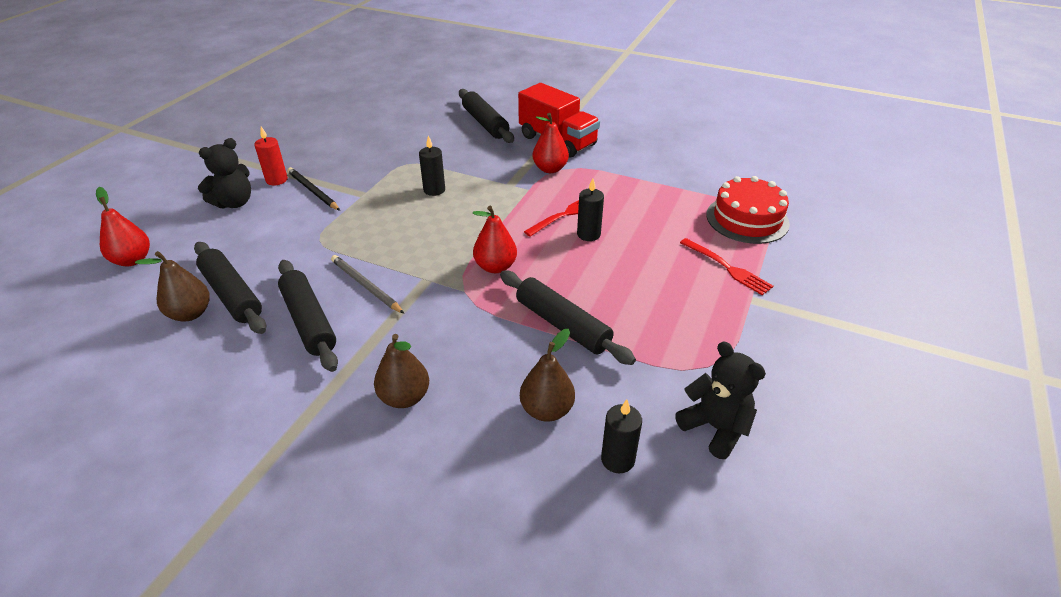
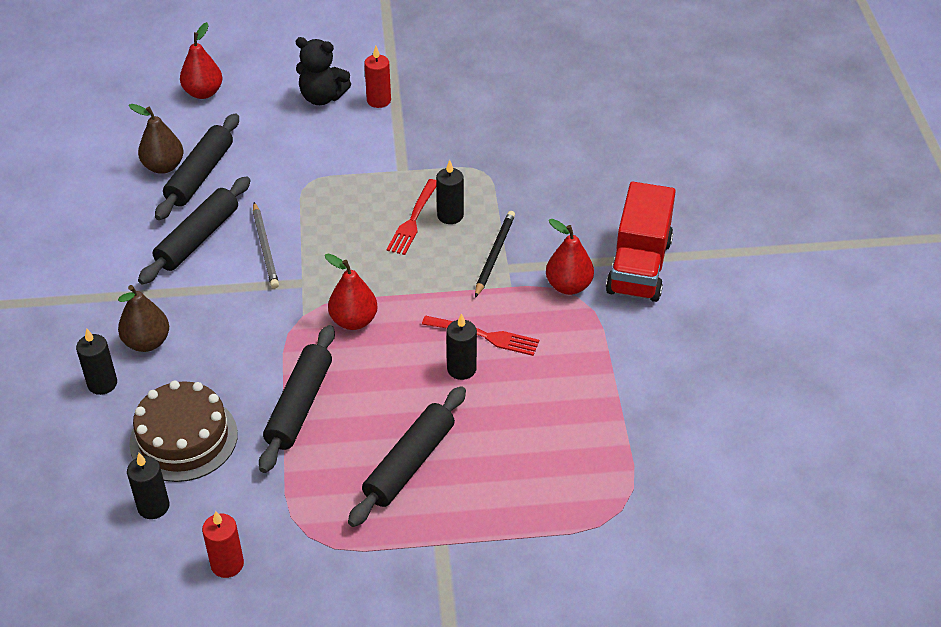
camera: 60 degrees right, 5 degrees up
black pencil [287,167,340,211] -> black pencil moved to [475,211,515,298]
grey pencil [331,255,404,313] -> grey pencil turned 150 degrees clockwise [253,202,279,288]
black rolling pin [459,89,514,143] -> black rolling pin moved to [348,386,466,527]
brown pear [520,329,575,422] -> brown cake [129,381,238,482]
black teddy bear [675,341,766,459] -> red candle [202,511,244,578]
red fork [680,238,774,295] -> red fork moved to [386,179,437,255]
red cake [706,176,790,244] -> none
none -> black candle [76,328,117,395]

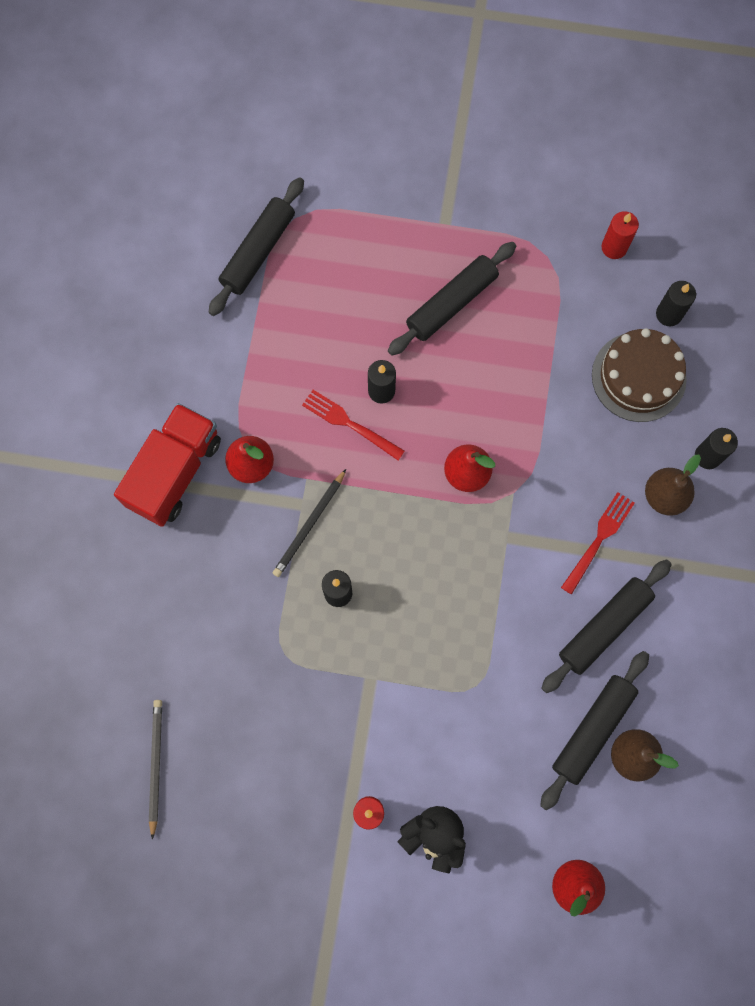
camera: 165 degrees left, 30 degrees up
grey pencil [253,202,279,288] -> grey pencil moved to [149,700,162,840]
black rolling pin [259,325,335,473] -> black rolling pin moved to [209,177,304,316]
red fork [386,179,437,255] -> red fork moved to [561,492,635,595]

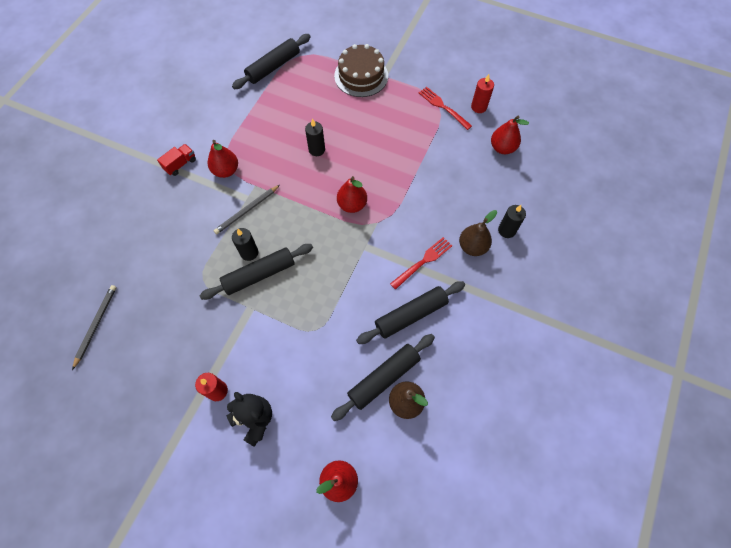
camera: 15 degrees right, 10 degrees down
red truck [114,403,221,527] -> red truck [157,144,196,176], size x0.47
black pencil [273,469,346,577] -> grey pencil [214,185,280,234]
red fork [302,390,404,460] -> red fork moved to [419,87,472,130]
black rolling pin [388,242,516,356] -> black rolling pin moved to [200,244,313,300]
brown cake [592,328,687,422] -> brown cake moved to [334,44,388,97]
black candle [656,281,696,326] -> red pear [491,116,529,154]

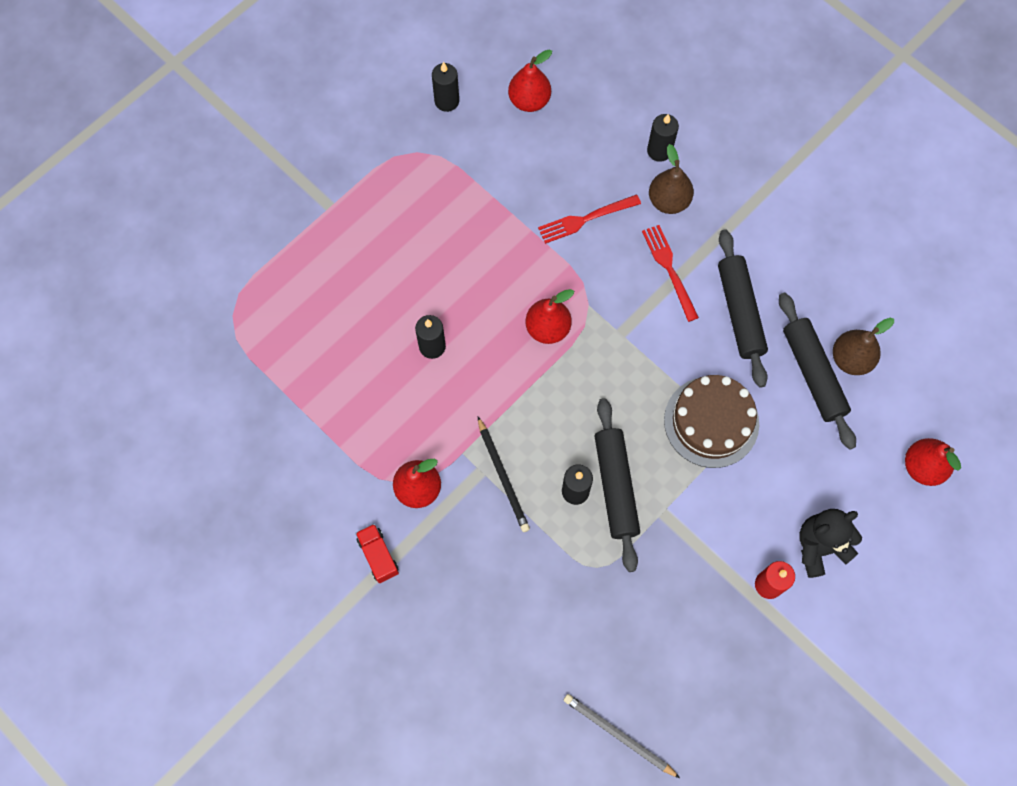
camera: 70 degrees left, 5 degrees up
grey pencil [214,185,280,234] -> black pencil [478,417,530,532]
black rolling pin [232,34,310,89] -> none
brown cake [334,44,388,97] -> brown cake moved to [664,375,759,468]
red fork [419,87,472,130] -> red fork moved to [538,194,641,244]
red candle [471,74,494,113] -> black candle [432,62,459,112]

